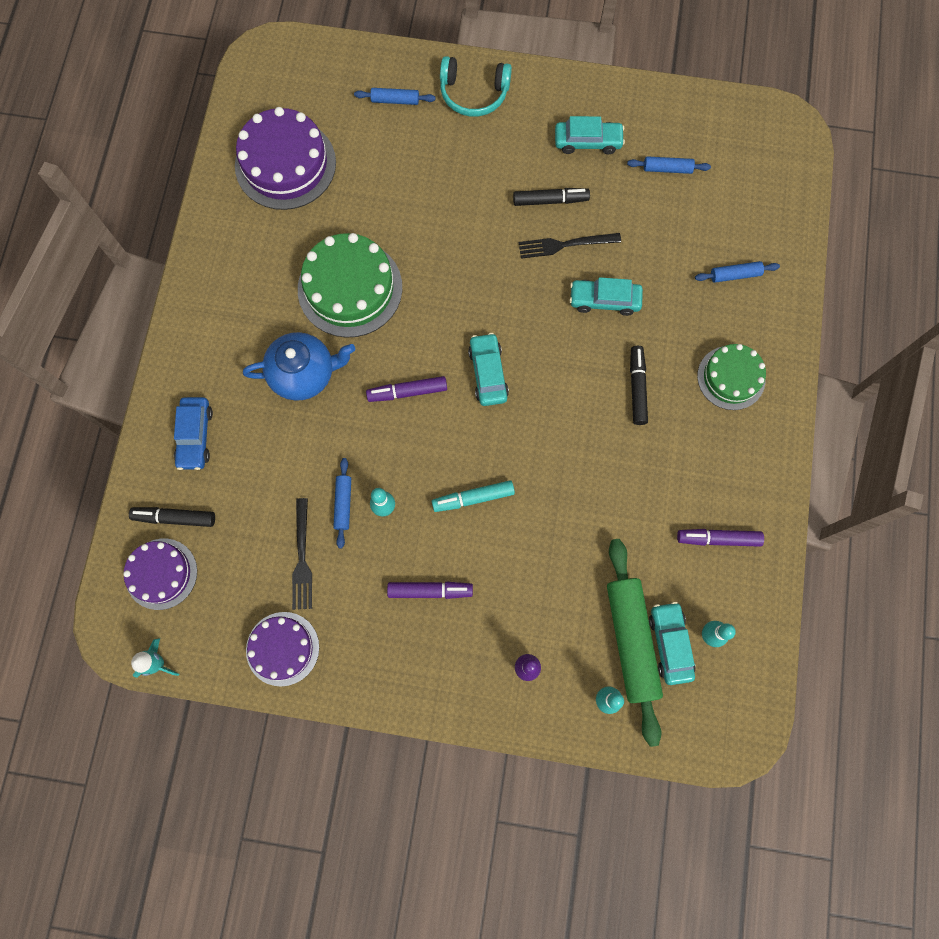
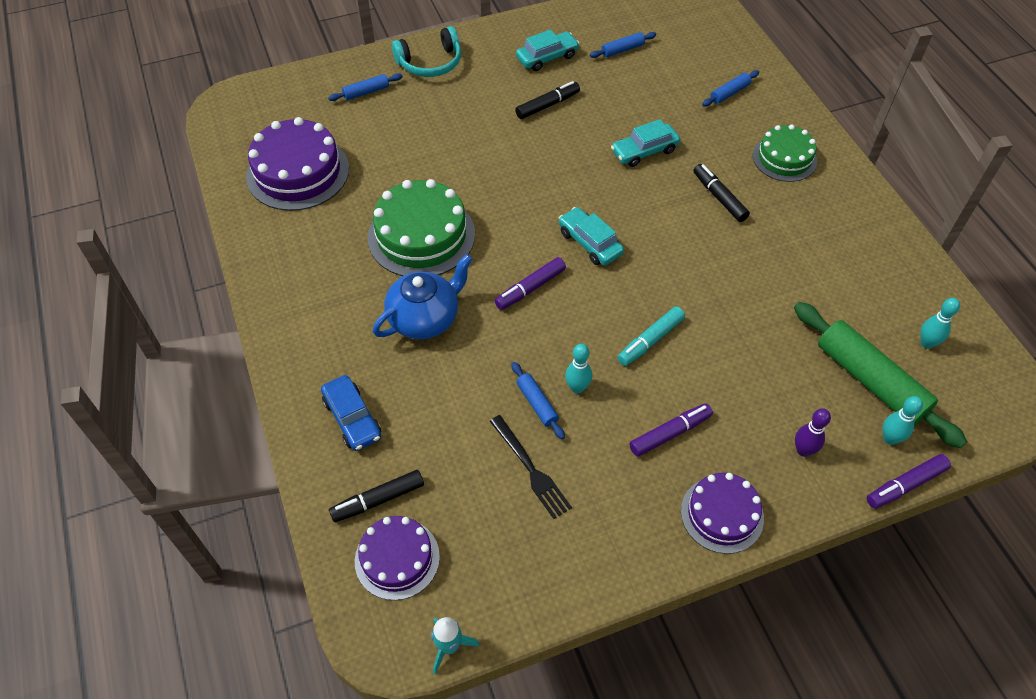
camera: 30 degrees left, 20 degrees down
purple cake [246,612,319,686] -> purple cake moved to [681,473,764,554]
black fork [519,233,621,259] -> none
turquoise car [649,602,695,685] -> none
purple marker [677,529,764,547] -> purple marker moved to [867,454,951,509]

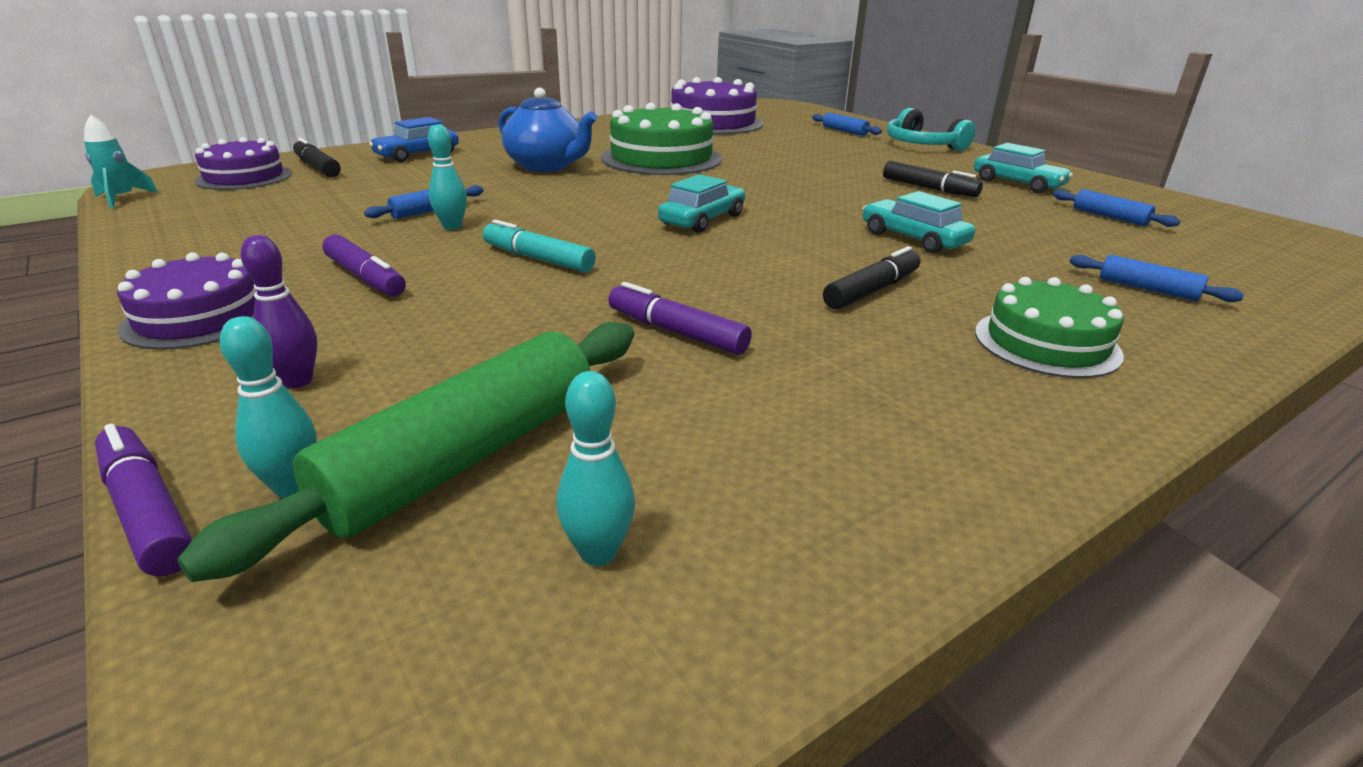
camera: 75 degrees right, 25 degrees down
black fork [490,415,572,519] -> none
purple marker [495,257,566,310] -> purple marker moved to [608,282,752,355]

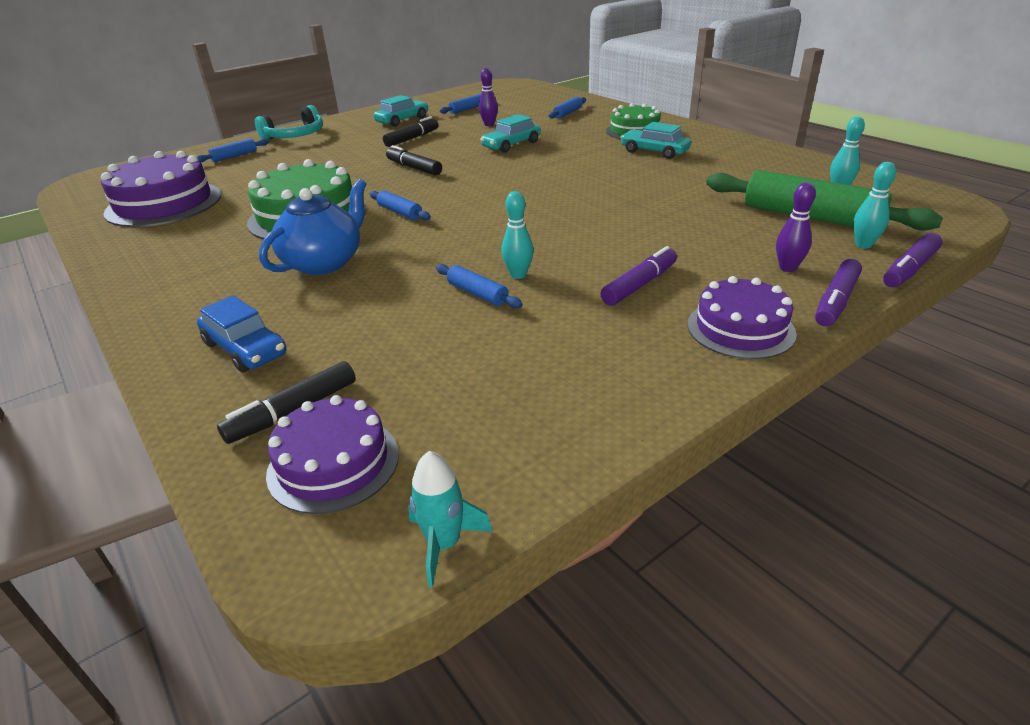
camera: 90 degrees left, 5 degrees up
turquoise marker [483,220,596,272] -> none
purple marker [608,282,752,355] -> purple marker moved to [815,259,862,327]
turquoise car [658,174,745,233] -> turquoise car moved to [620,122,691,159]
black marker [823,246,920,310] -> black marker moved to [386,145,442,175]
none -> blue rolling pin [370,191,431,220]
none -> purple bowling pin [479,68,498,126]

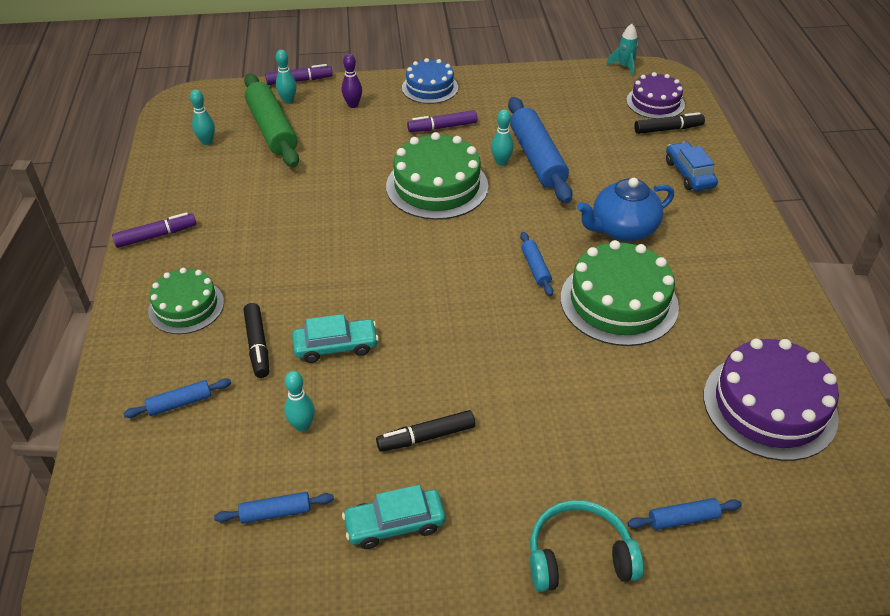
camera: 150 degrees left, 10 degrees up
black marker [386,145,442,175] -> black marker moved to [244,303,269,378]
blue rolling pin [436,264,523,309] -> blue rolling pin [508,97,573,203], size x2.13
purple bowling pin [479,68,498,126] -> turquoise bowling pin [284,371,315,432]
turquoise car [620,122,691,159] -> none
purple cake [688,276,797,359] -> blue cake [402,58,458,104]
purple marker [815,259,862,327] -> purple marker moved to [112,212,196,248]
none -> green cake [386,132,488,220]

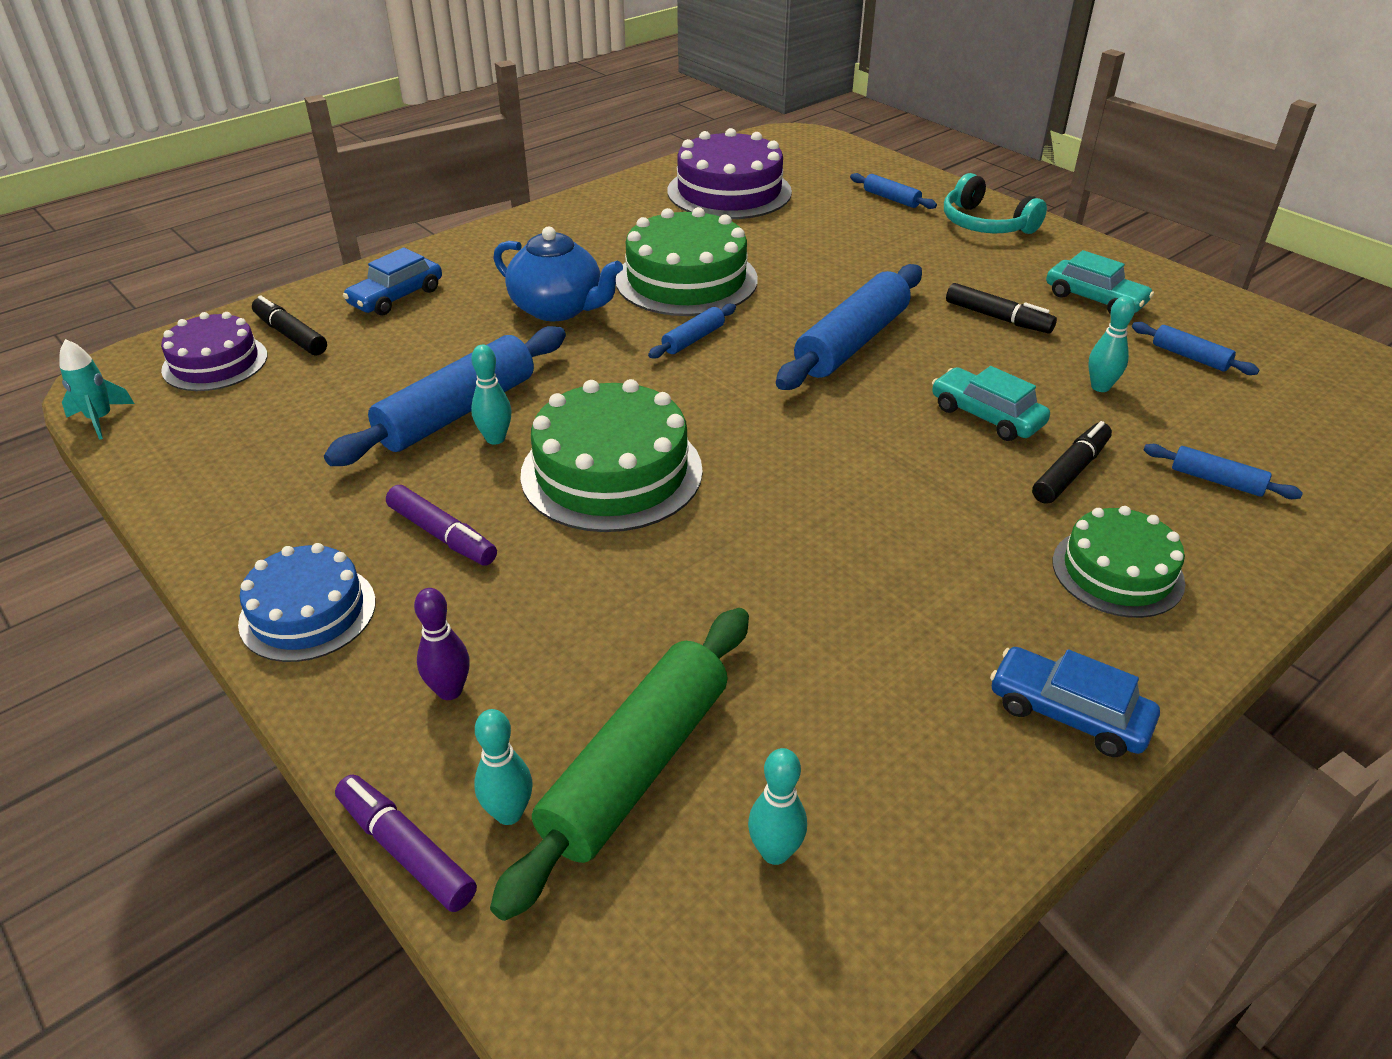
camera: 125 degrees left, 5 degrees down
purple marker [112,212,196,248] -> blue car [990,647,1160,757]
none -> blue rolling pin [776,264,922,390]

